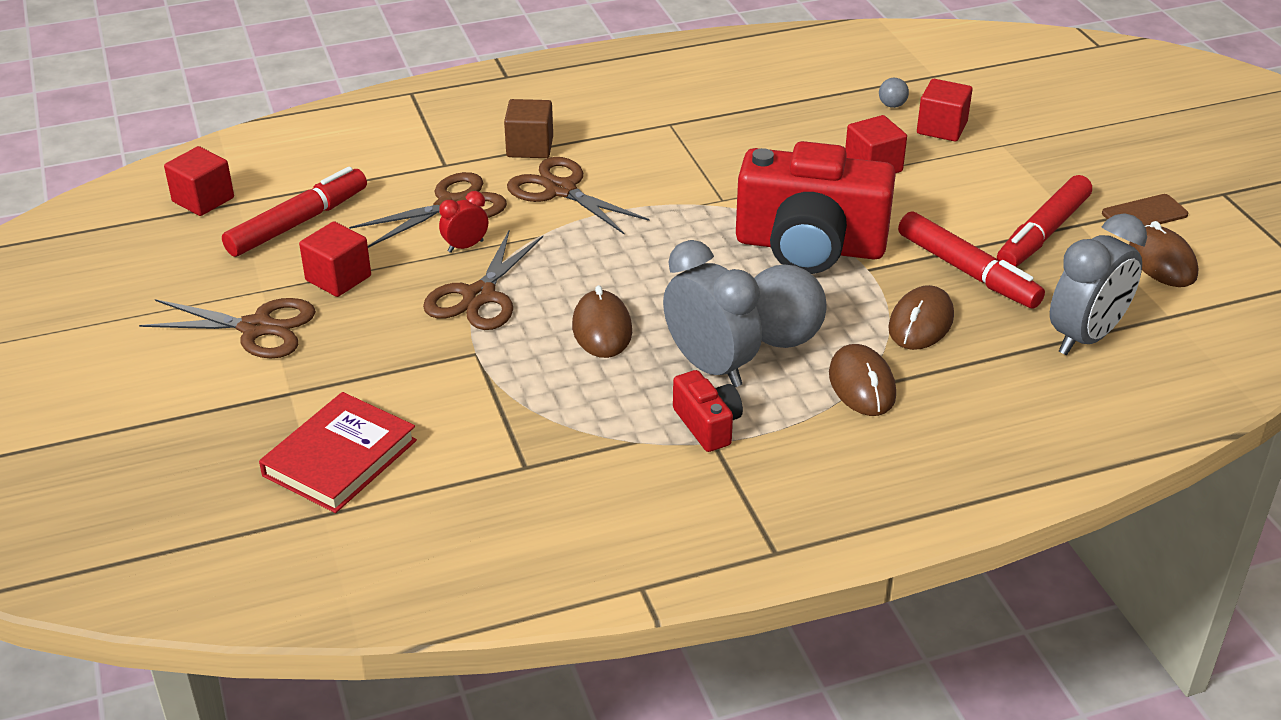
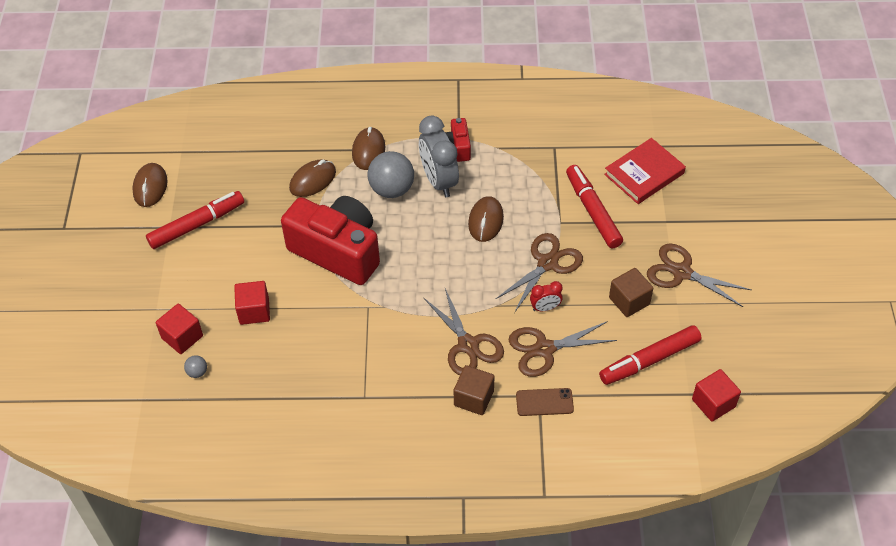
camera: 160 degrees left, 15 degrees up
red cube [299,221,371,297] -> brown cube [609,268,653,317]
red marker [898,211,1045,309] -> red marker moved to [566,165,623,248]
grey clock [1050,213,1147,355] -> none
brown phone [1102,194,1188,226] -> brown phone moved to [516,388,574,416]

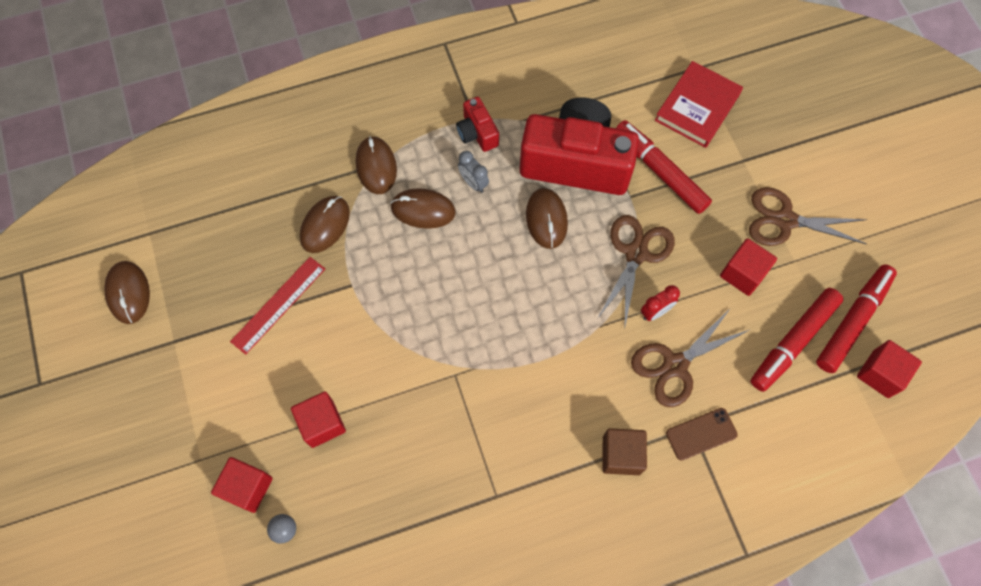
camera: 20 degrees left, 15 degrees up
red marker [146,191,244,249] -> red marker moved to [816,264,897,373]
red camera [281,196,380,285] -> red camera moved to [520,97,639,195]
grey ball [367,151,414,198] -> brown mouse [390,188,456,229]
grey clock [419,116,459,197] -> grey clock [458,151,489,193], size x0.49
brown scissors [423,289,504,375] -> none
brown cube [609,268,653,317] -> red cube [720,238,777,296]
none -> red ruler [230,257,325,355]

